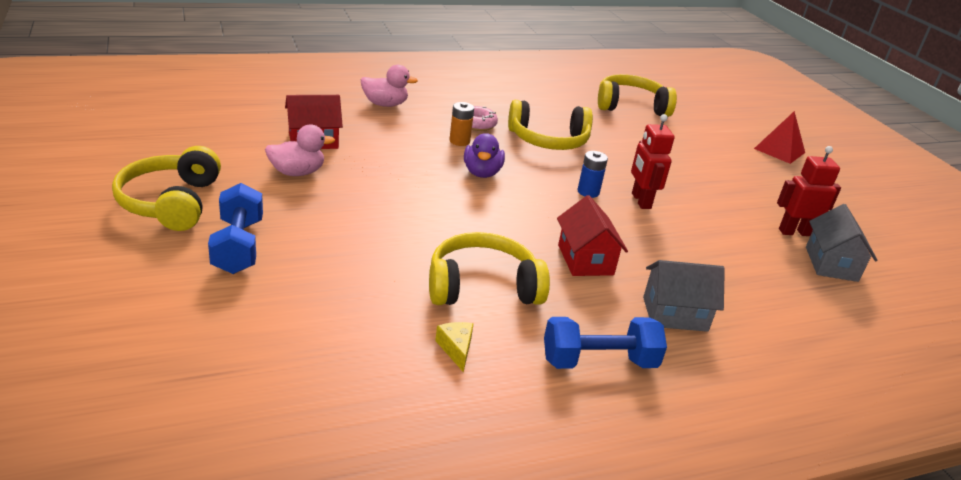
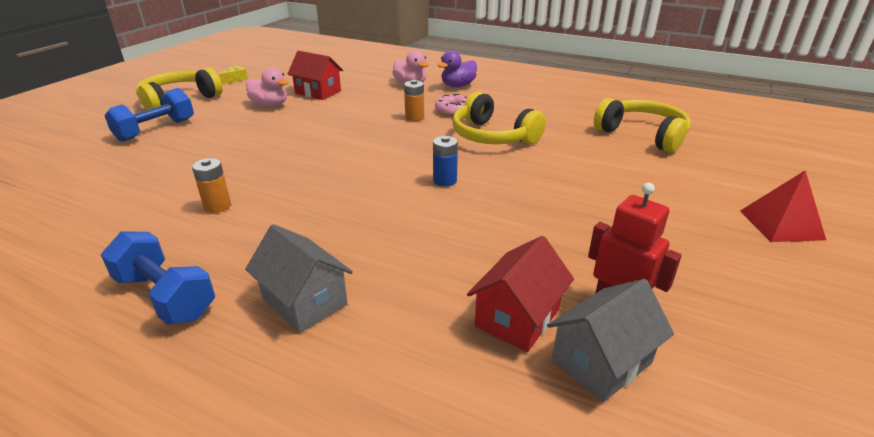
camera: 50 degrees right, 0 degrees up
yellow headphones [429,232,550,305] -> orange battery [192,158,231,213]
yellow cheese [435,322,474,373] -> yellow cheese moved to [219,65,248,84]
purple duck [464,133,505,178] -> purple duck moved to [437,51,477,87]
red house [557,195,628,276] -> red house moved to [467,236,574,352]
red robot [631,114,675,209] -> none

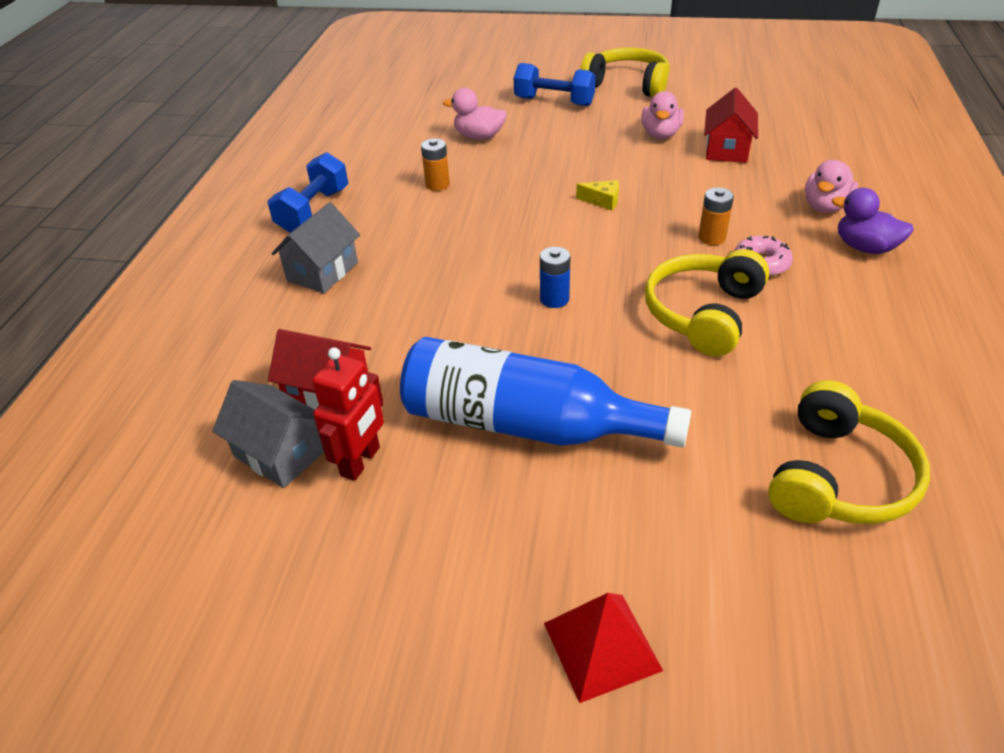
camera: 75 degrees right, 10 degrees up
yellow cheese [219,65,248,84] -> yellow cheese moved to [576,180,619,211]
none -> blue bottle [400,337,691,447]
none -> pink duck [443,88,507,140]

